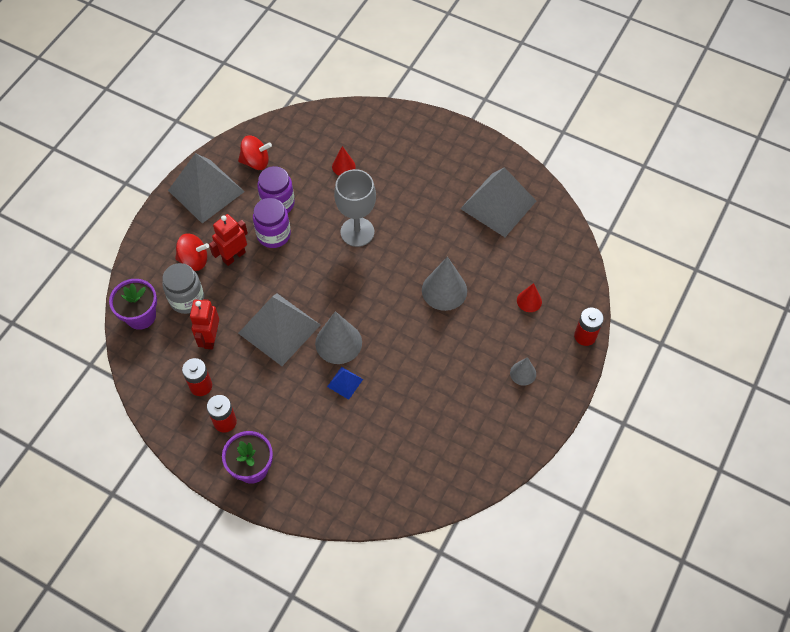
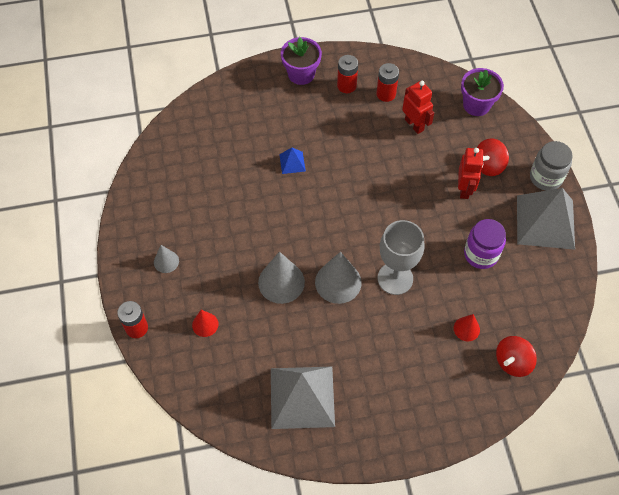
camera: 140 degrees right, 0 degrees up
grey jar [162,263,204,314] -> grey jar moved to [530,141,573,191]
red spinning top [238,136,272,170] -> red spinning top moved to [496,336,537,377]
grey pyramid [238,293,320,366] -> none
purple jar [253,198,291,248] -> none
grey cone [315,311,362,364] -> grey cone moved to [315,252,362,304]

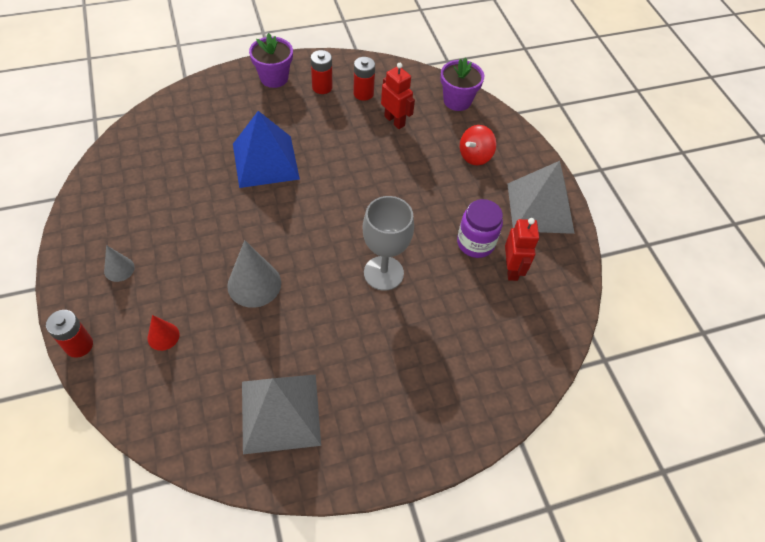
camera: 10 degrees left, 5 degrees down
blue pyramid [279,148,306,174] -> blue pyramid [233,111,300,188], size x2.30
grey cone [315,252,362,304] -> none
red cone [454,314,480,341] -> none
red robot [458,148,484,199] -> red robot moved to [505,218,539,281]
red spinning top [496,336,537,377] -> none
grey jar [530,141,573,191] -> none

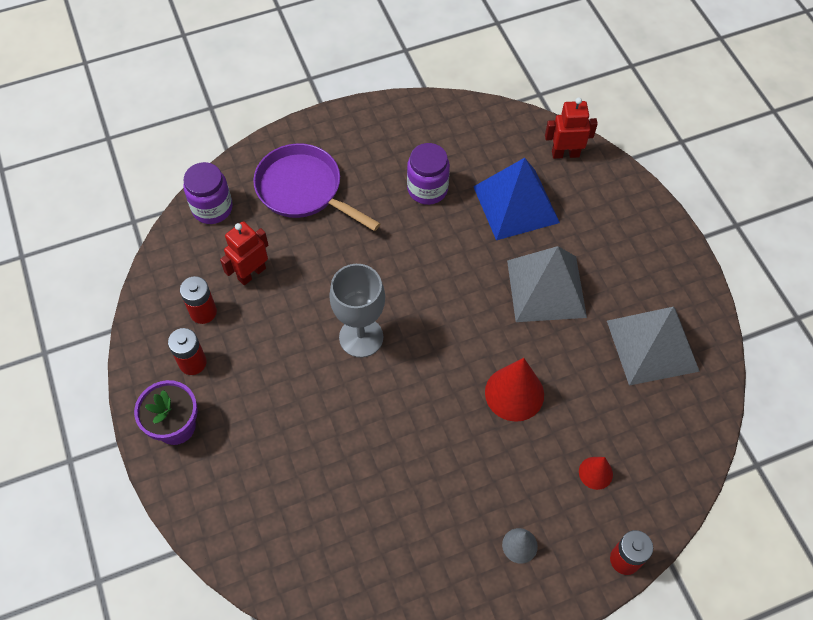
camera: 90 degrees left, 5 degrees up
grey cone [227,240,281,308] -> red cone [485,358,544,422]
blue pyramid [233,111,300,188] -> blue pyramid moved to [473,158,560,240]
grey goblet [362,196,414,291] -> grey goblet moved to [329,264,385,358]
purple flower pot [440,57,484,111] -> purple jar [183,162,233,224]
red spinning top [460,125,496,165] -> purple pan [253,143,381,231]
red robot [505,218,539,281] -> red robot moved to [545,97,598,159]
grey pyramid [507,161,575,234] -> grey pyramid moved to [507,246,587,322]

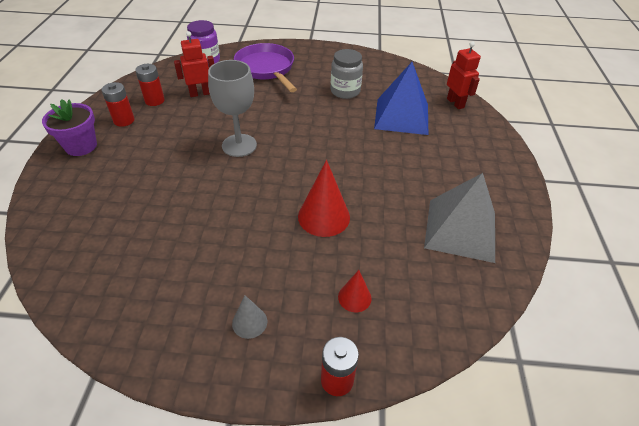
camera: 25 degrees right, 15 degrees down
purple jar [407,143,450,205] -> grey jar [331,49,363,99]
grey pyramid [507,246,587,322] -> none
red robot [545,97,598,159] -> red robot turned 45 degrees clockwise [447,42,481,109]

